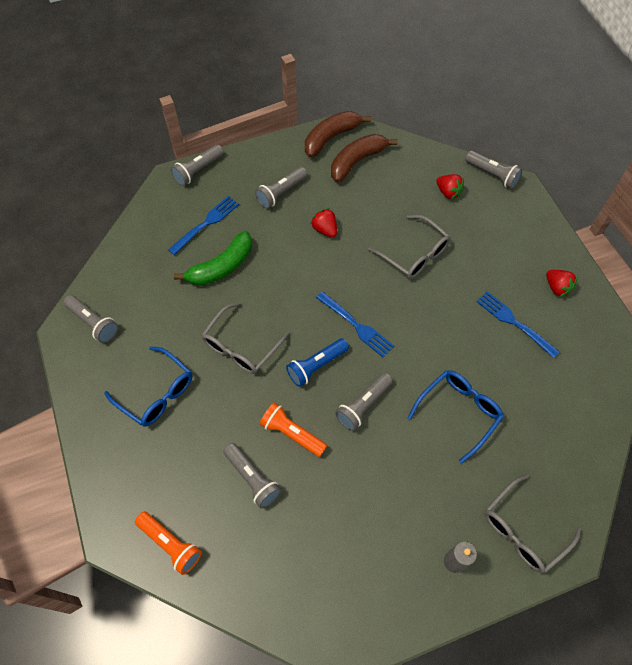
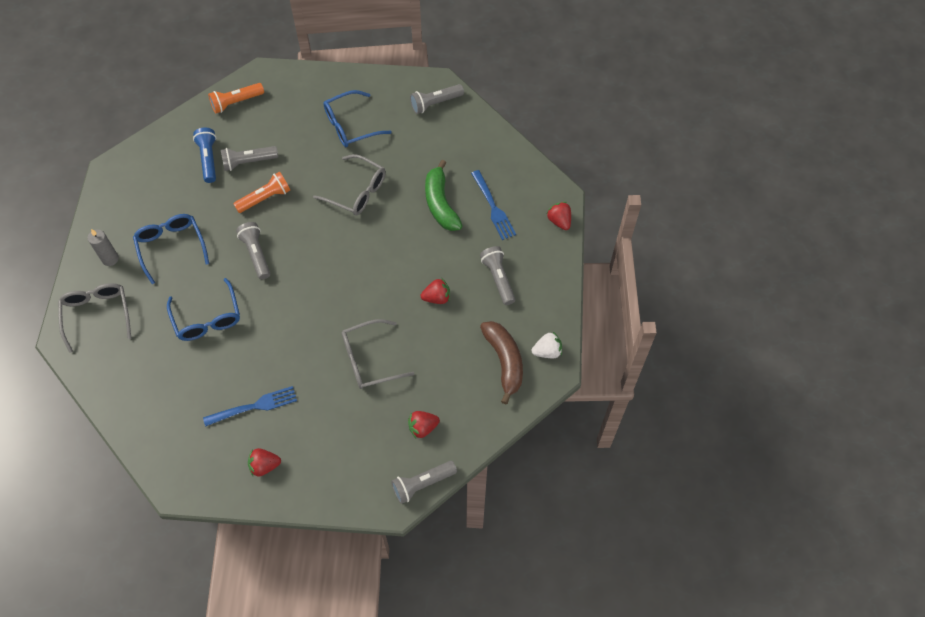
camera: 115 degrees right, 0 degrees up
grey flashlight [171,145,224,186] -> red strawberry [546,202,571,230]
grey glasses [201,302,290,374] -> grey glasses turned 150 degrees clockwise [313,154,386,215]
blue flashlight [286,338,349,387] -> blue flashlight moved to [193,128,216,183]
brown banana [305,111,371,157] -> white strawberry [532,332,562,359]
blue fork [316,291,394,358] -> none
none -> blue glasses [133,214,209,284]

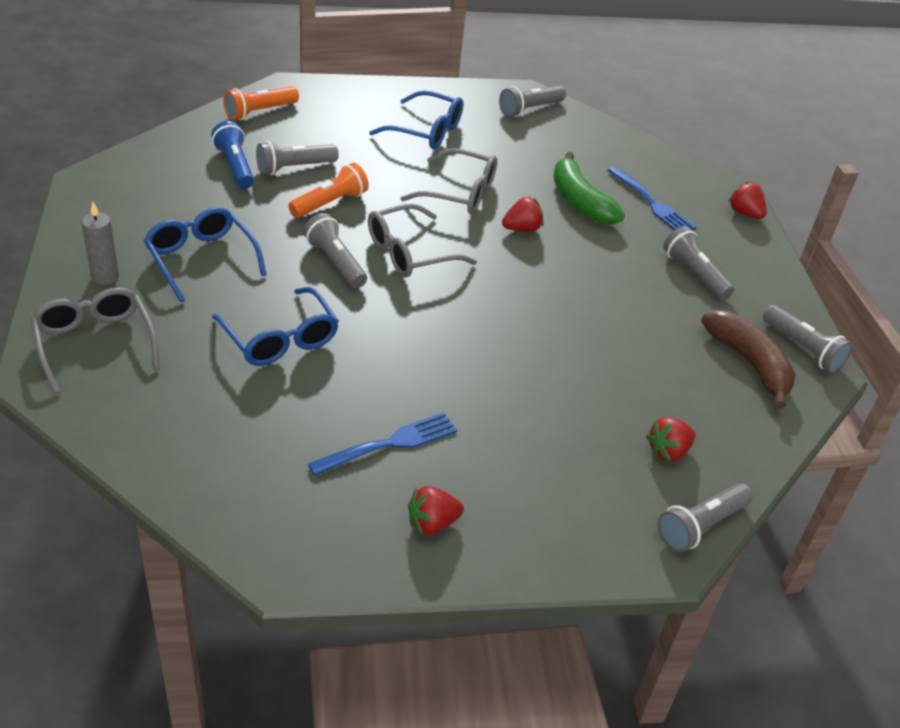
camera: 15 degrees left, 20 degrees down
blue glasses [323,90,392,147] -> blue glasses turned 120 degrees counterclockwise [369,90,463,149]
grey glasses [342,319,415,389] -> grey glasses moved to [368,204,477,277]
red strawberry [421,278,450,304] -> red strawberry moved to [502,196,544,232]
white strawberry [532,332,562,359] -> grey flashlight [763,305,853,373]

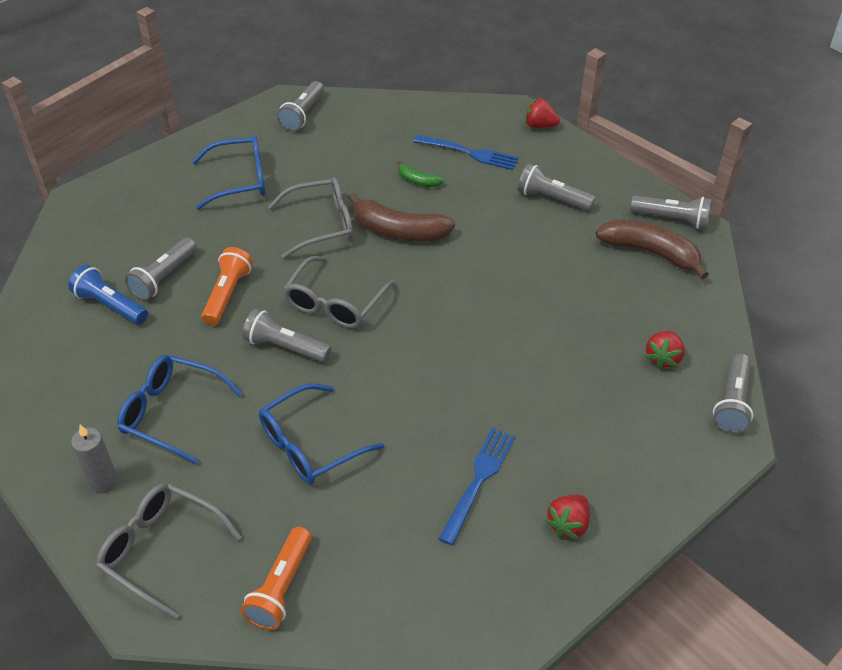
camera: 30 degrees left, 5 degrees up
blue glasses [212,287,339,366] -> blue glasses turned 120 degrees clockwise [259,383,384,484]
orange flashlight [223,86,299,120] -> orange flashlight moved to [241,527,312,630]
red strawberry [502,196,544,232] -> brown banana [348,193,455,241]
green banana [553,152,625,225] -> green banana [397,161,444,187], size x0.50

